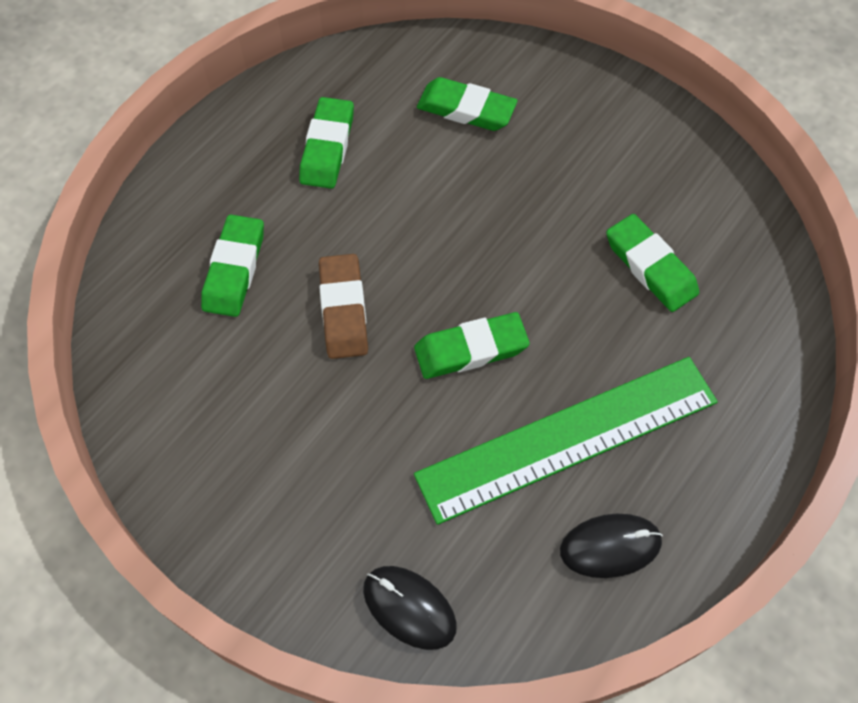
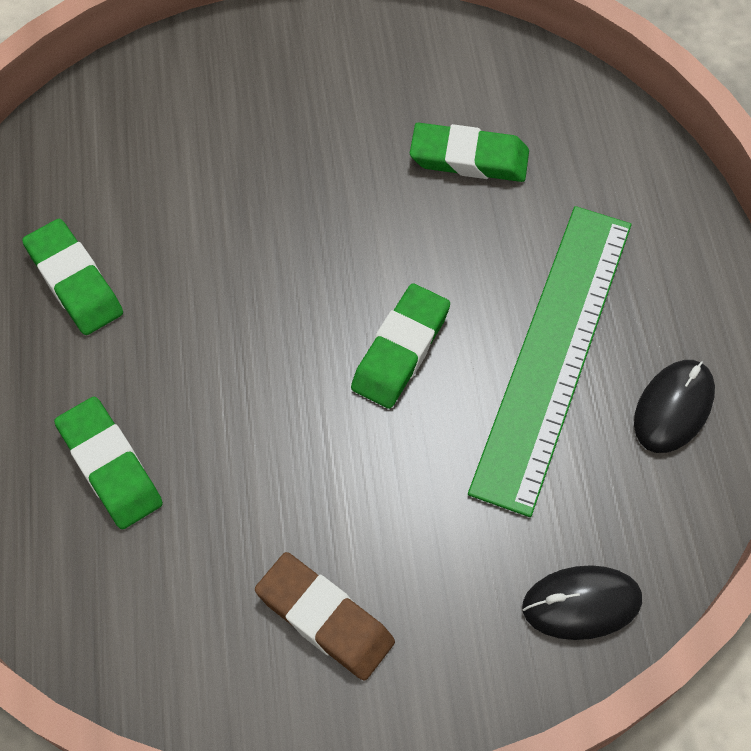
camera: 45 degrees left, 0 degrees up
brown eraser [319,254,368,359] -> brown eraser moved to [255,552,395,680]
green eraser [417,77,518,131] -> none

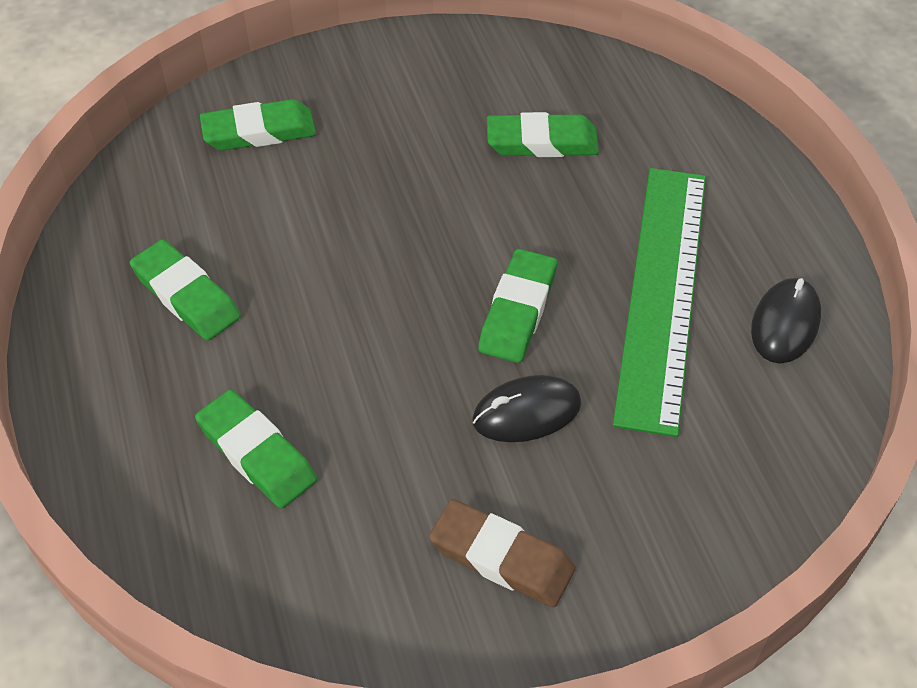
camera: 10 degrees left, 10 degrees down
black mouse [523,565,642,640] -> black mouse moved to [472,375,581,442]
none -> green eraser [200,99,316,151]

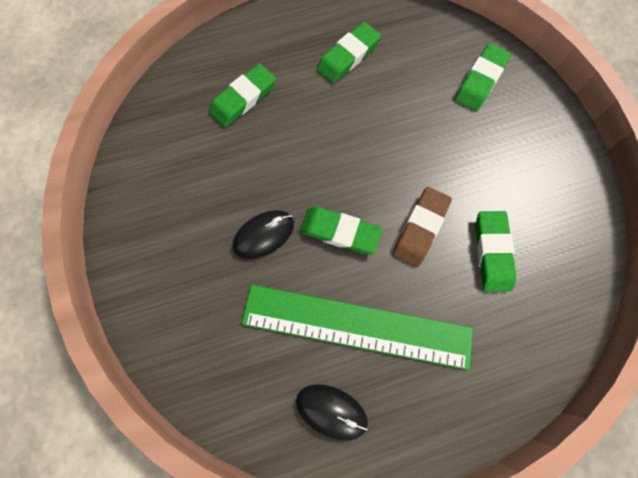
camera: 90 degrees right, 20 degrees up
green eraser [200,99,316,151] -> green eraser turned 45 degrees clockwise [455,43,511,111]
brown eraser [429,499,576,607] -> brown eraser moved to [393,187,452,267]
black mouse [472,375,581,442] -> black mouse turned 75 degrees clockwise [233,210,294,259]

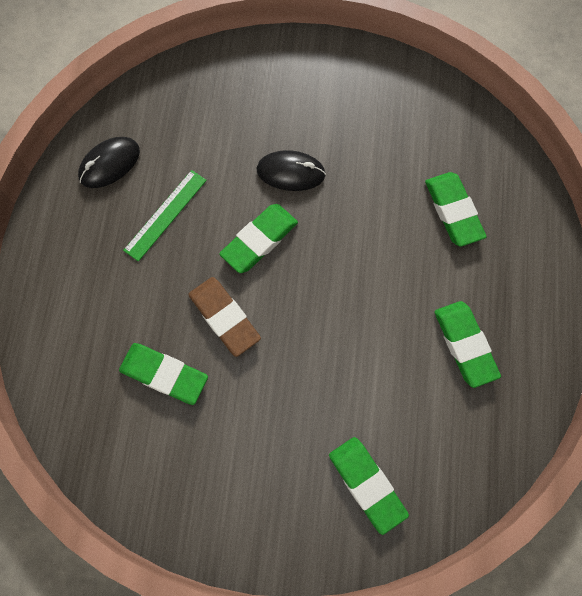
camera: 115 degrees right, 0 degrees up
black mouse [233,210,294,259] -> black mouse turned 75 degrees counterclockwise [257,150,326,191]
green ruler [242,285,473,370] -> green ruler [123,170,207,262], size x0.48

